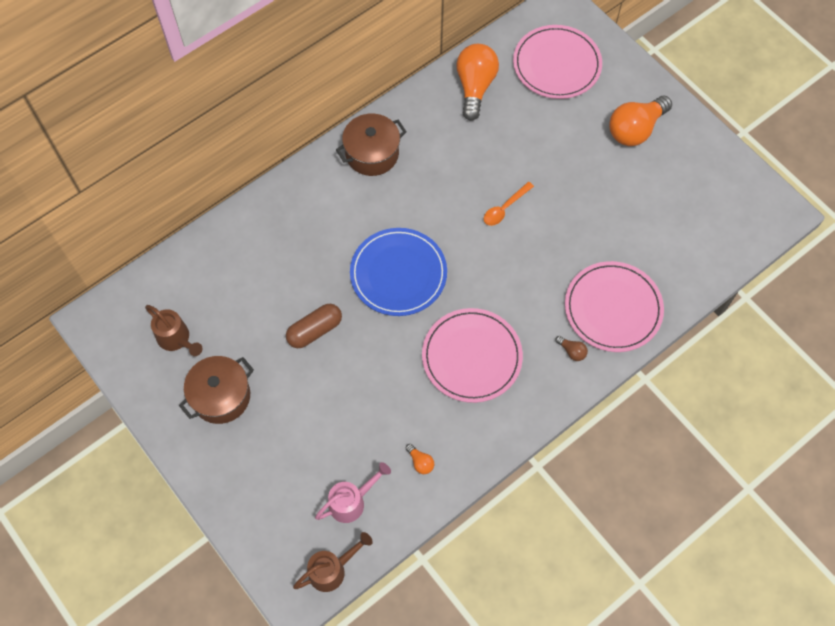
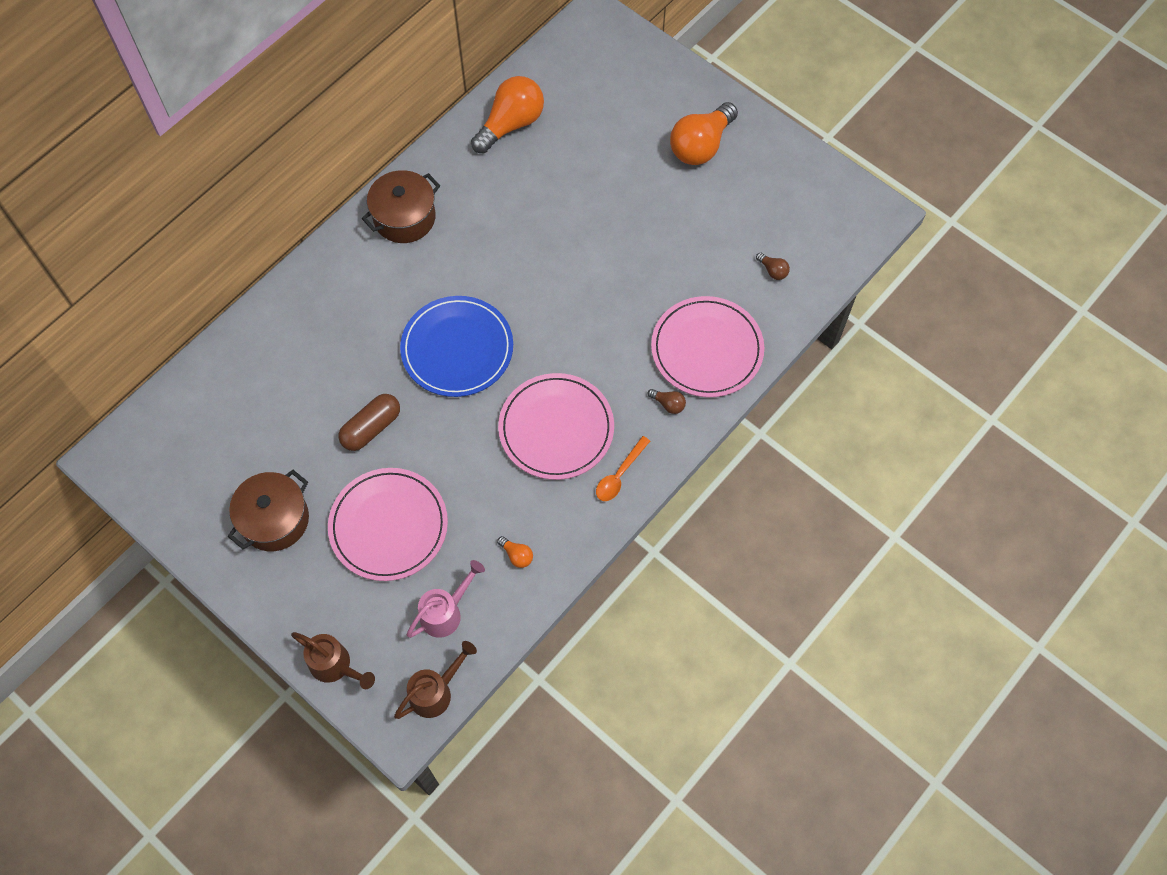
camera: 10 degrees left, 0 degrees up
brown watering can [145,305,202,356] -> brown watering can moved to [291,632,375,689]
orange light bulb [456,44,499,121] -> orange light bulb turned 45 degrees clockwise [471,76,544,153]
orange spoon [484,182,534,226] -> orange spoon moved to [596,436,650,501]
pink plate [513,25,602,99] -> pink plate moved to [328,468,448,581]
none -> brown light bulb [756,252,790,280]

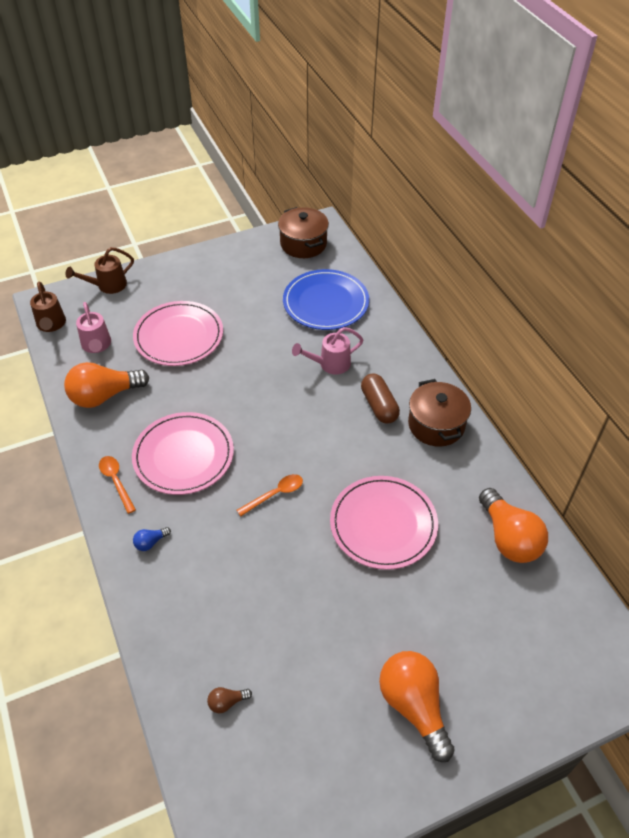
camera: 115 degrees right, 15 degrees down
brown pot [227,470,309,551] -> brown pot moved to [278,207,329,258]
brown capsule [338,394,400,451] -> brown capsule moved to [361,374,400,424]
blue plate [400,296,513,397] -> blue plate moved to [283,269,369,330]
orange light bulb [497,536,533,568] -> orange light bulb [64,362,149,408], size x2.38
brown light bulb [648,389,686,414] -> blue light bulb [133,527,171,551]
pink plate [651,296,764,397] -> pink plate moved to [330,476,438,570]
none -> orange spoon [237,474,303,516]
none -> pink watering can [292,327,363,375]

